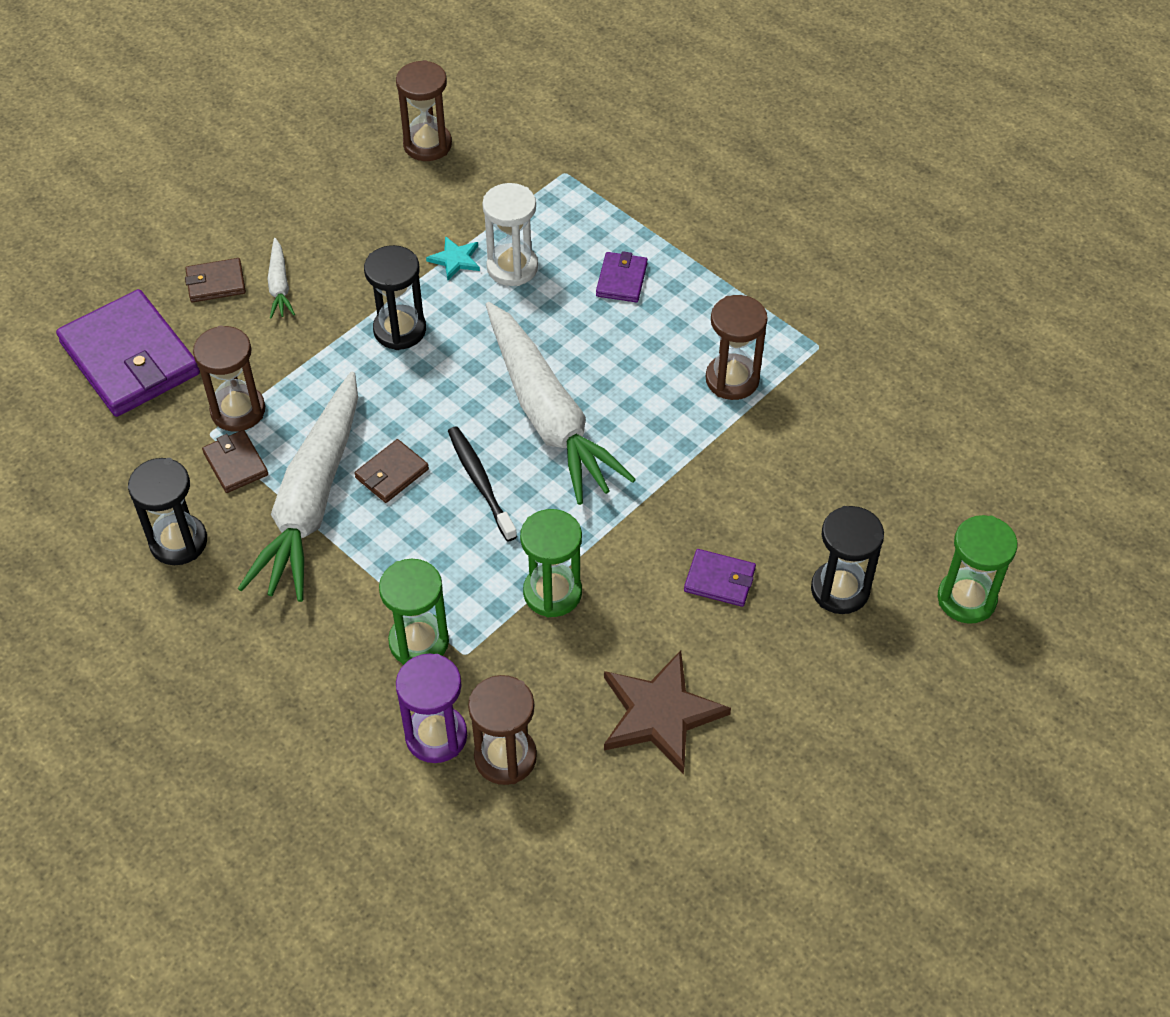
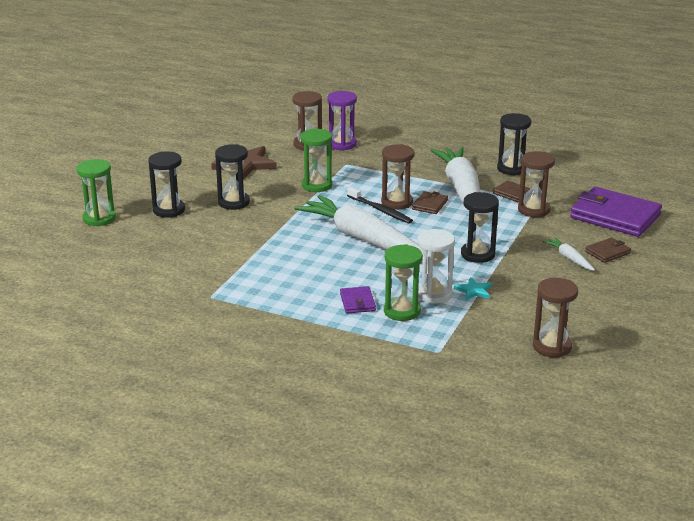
camera: 160 degrees right, 25 degrees down
green hourglass [379,559,449,665] -> green hourglass moved to [384,244,423,321]
purple wallet [684,549,756,607] -> black hourglass [215,144,250,210]
brown hourglass [706,295,768,400] -> brown hourglass moved to [381,144,415,210]

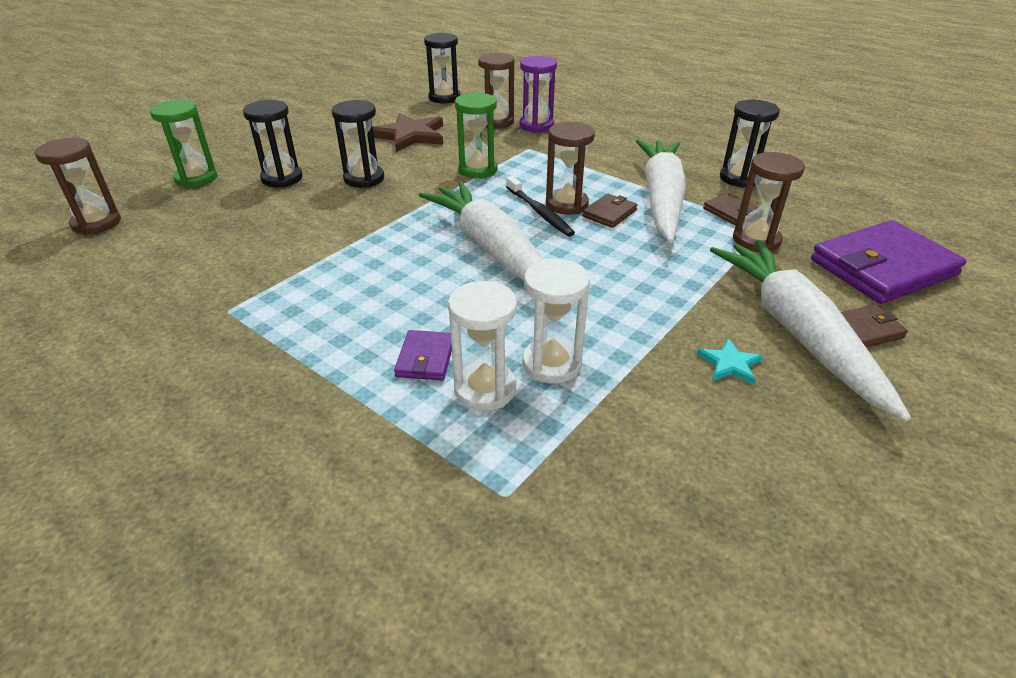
camera: 15 degrees right, 10 degrees up
green hourglass [384,244,423,321] -> white hourglass [448,281,517,411]
turquoise star [454,277,492,300] -> turquoise star moved to [697,338,763,385]
black hourglass [461,192,499,263] -> black hourglass moved to [424,33,460,103]
brown hourglass [533,278,578,358] -> brown hourglass moved to [35,138,121,235]
white carrot [543,237,595,271] -> white carrot [710,240,911,421], size x2.39
purple wallet [570,187,662,237] -> purple wallet turned 75 degrees counterclockwise [811,220,967,304]

